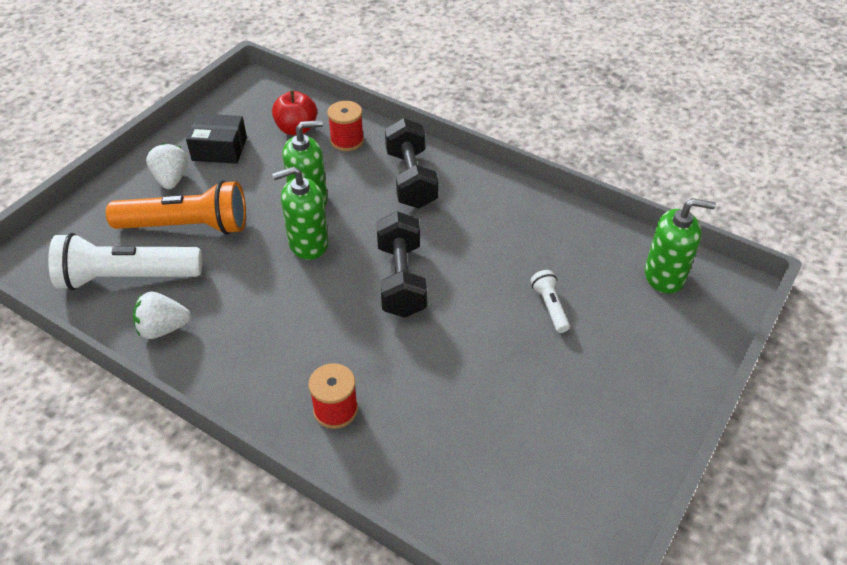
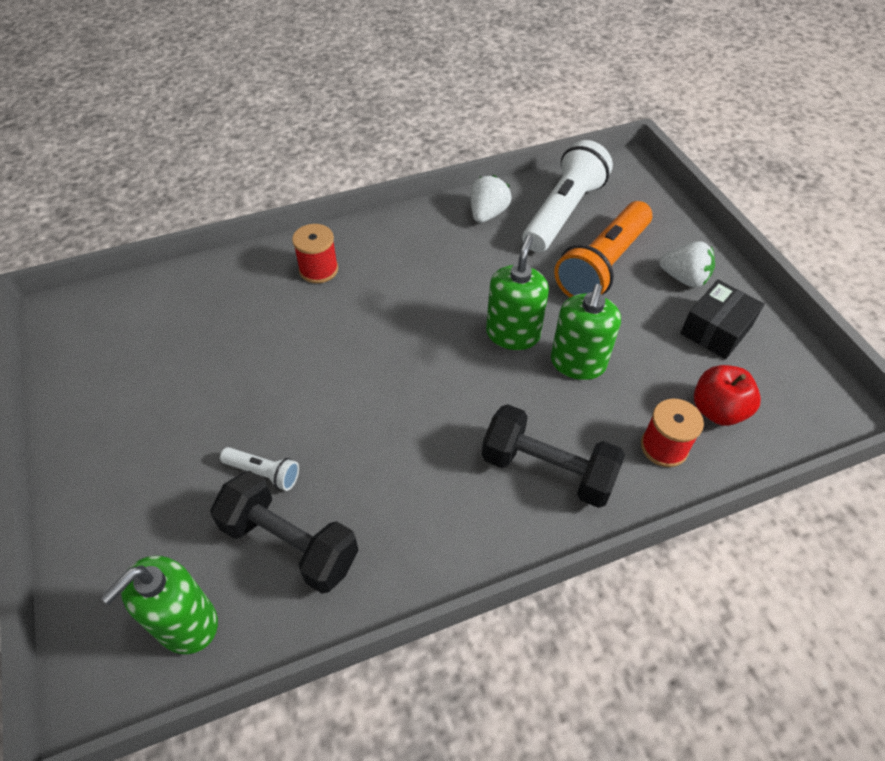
camera: 125 degrees right, 5 degrees up
black dumbbell [376,211,427,318] -> black dumbbell moved to [210,471,359,594]

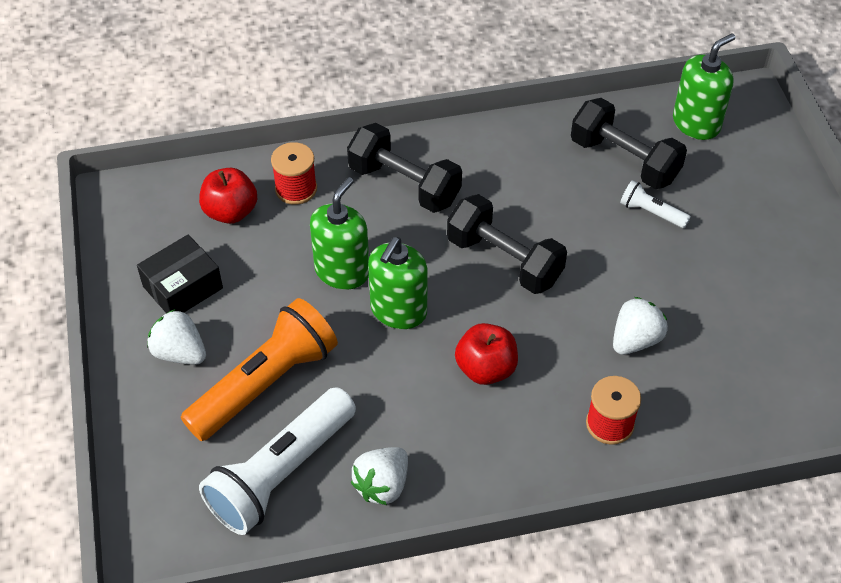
camera: 170 degrees left, 0 degrees up
none -> black dumbbell [447,194,567,294]
none -> red apple [455,323,518,385]
none -> white strawberry [613,297,668,355]

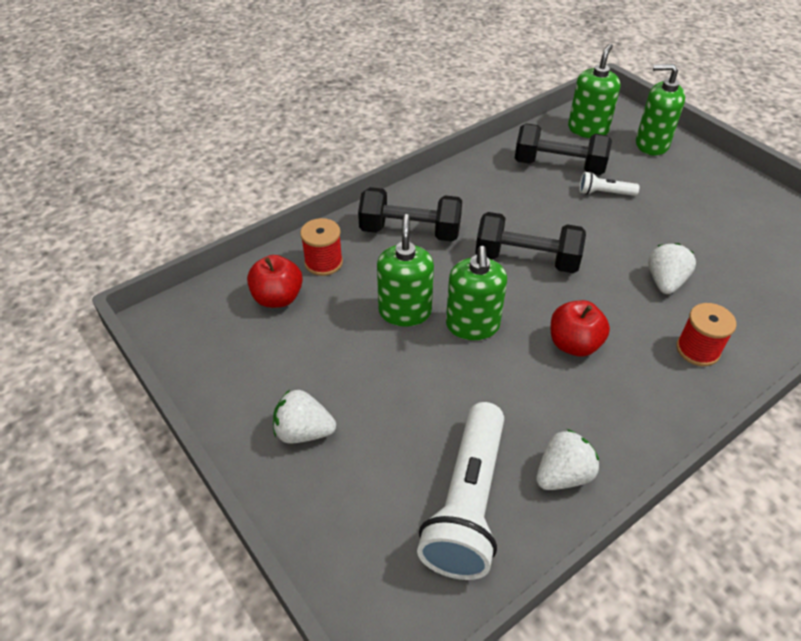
camera: 25 degrees left, 5 degrees down
black box [137,235,223,314] -> none
orange flashlight [181,298,338,441] -> none
white strawberry [351,447,408,505] -> white strawberry turned 135 degrees counterclockwise [536,429,599,490]
none -> green soap dispenser [636,64,685,156]

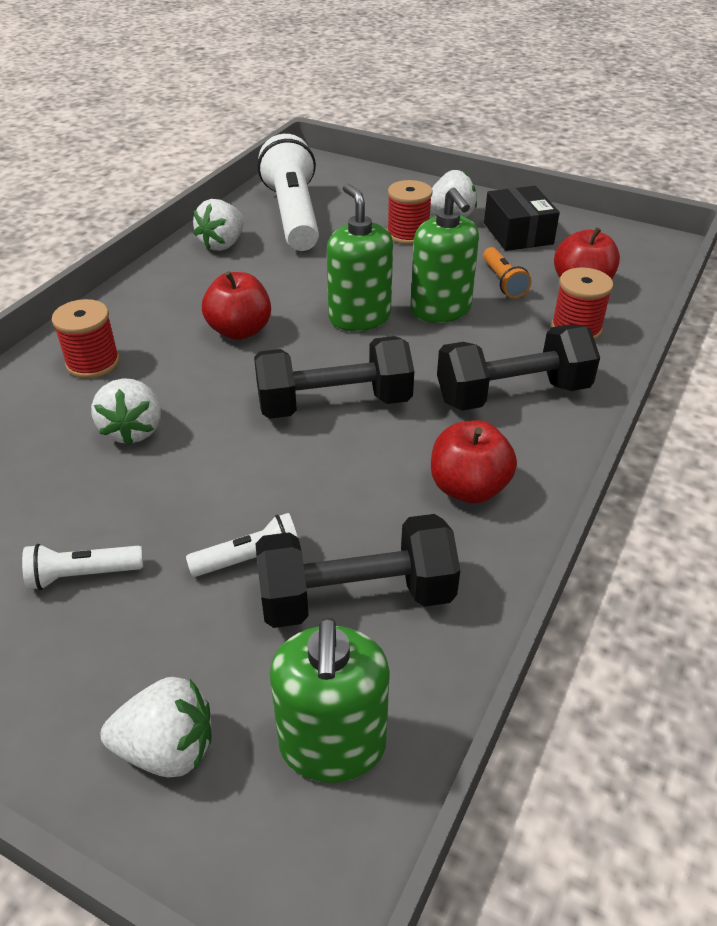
camera: 155 degrees right, 5 degrees down
green soap dispenser [636,64,685,156] -> white strawberry [101,677,212,777]
none -> white flashlight [22,544,143,590]
none -> red spool [387,180,433,245]
none -> red apple [431,420,517,503]
none -> orange flashlight [483,247,532,298]
none -> black box [484,186,560,251]

